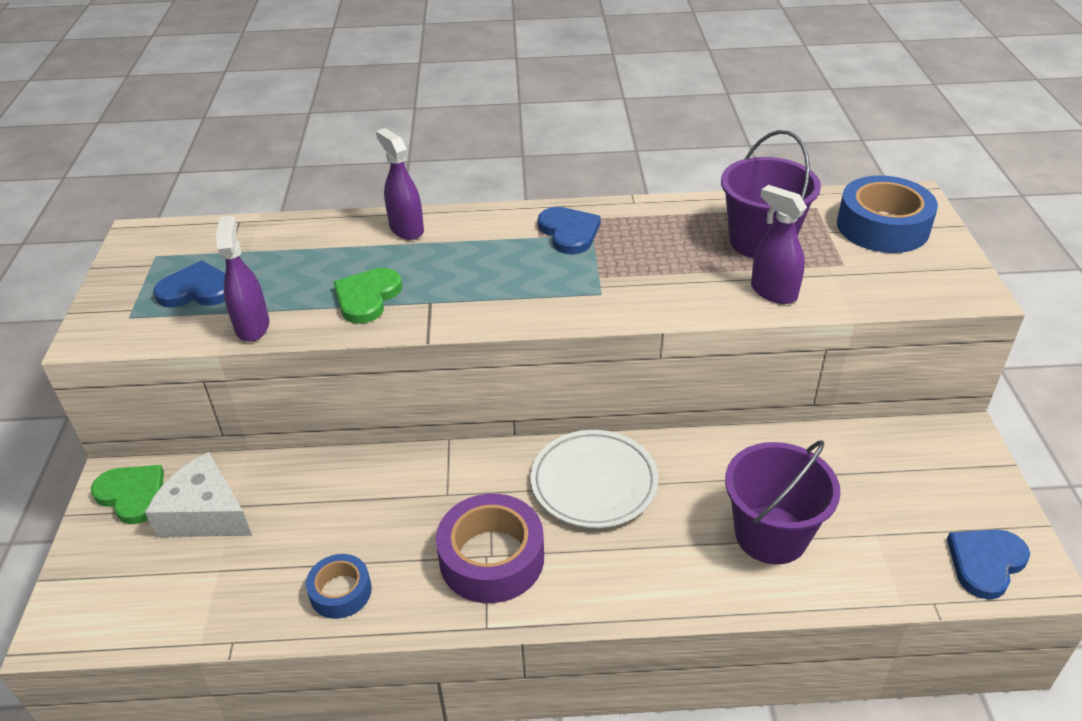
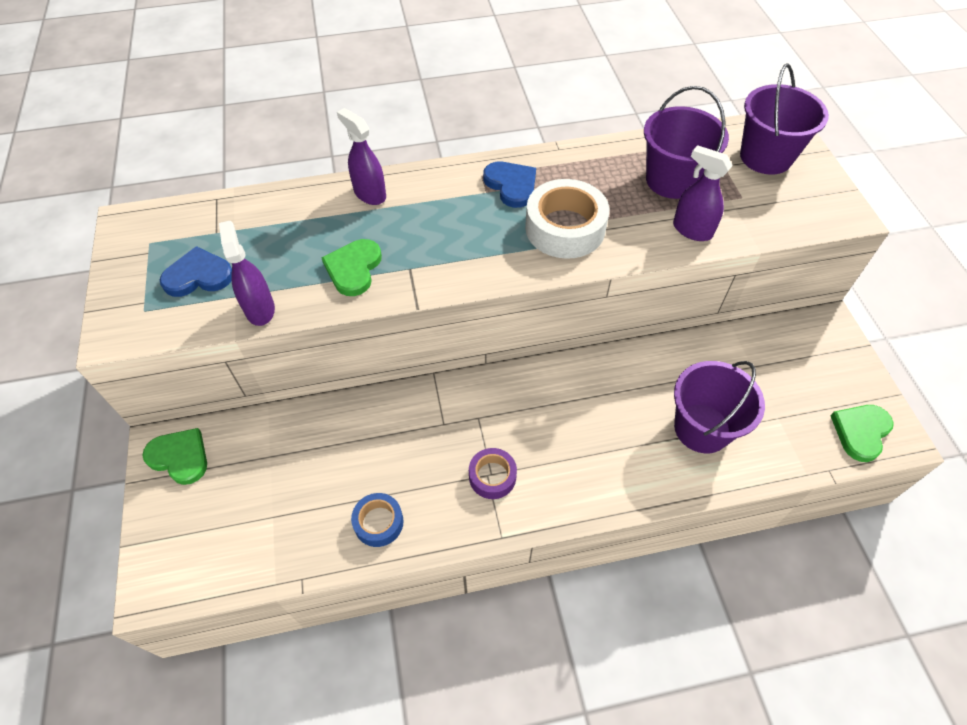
camera: 10 degrees left, 15 degrees up
white cheese [145,452,252,537] -> none
purple tape [436,494,544,603] -> purple tape [469,448,517,499], size x0.57
white plate [530,430,659,528] -> none
blue tape [837,176,938,253] -> purple bucket [740,63,829,175]
blue heart [947,529,1030,600] -> green heart [830,405,894,462]
none -> white tape [525,179,609,259]

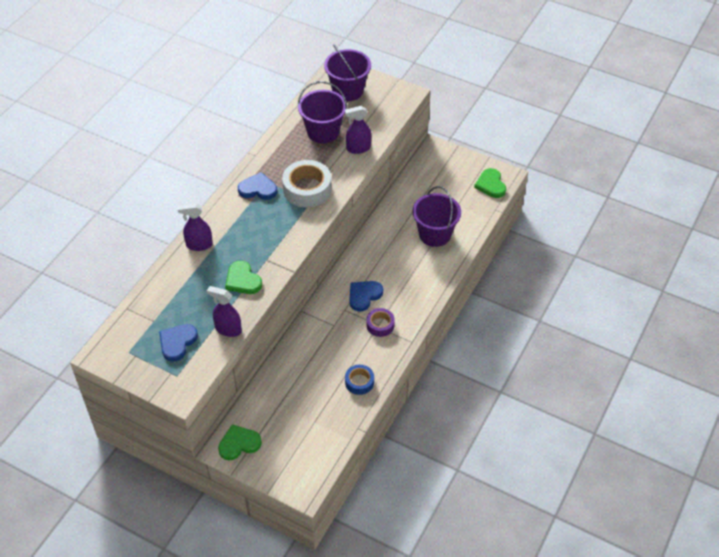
camera: 50 degrees left, 5 degrees down
none -> blue heart [349,281,383,312]

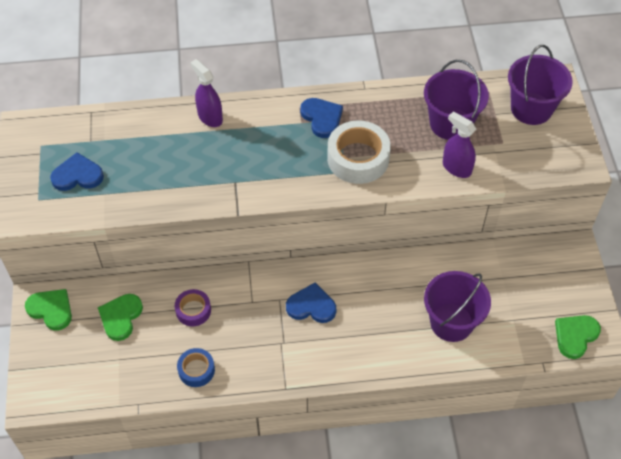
camera: 55 degrees right, 5 degrees up
purple spray bottle [207,286,242,337] -> none
green heart [225,261,262,294] -> green heart moved to [98,294,143,341]
purple tape [366,308,395,337] -> purple tape moved to [175,289,211,326]

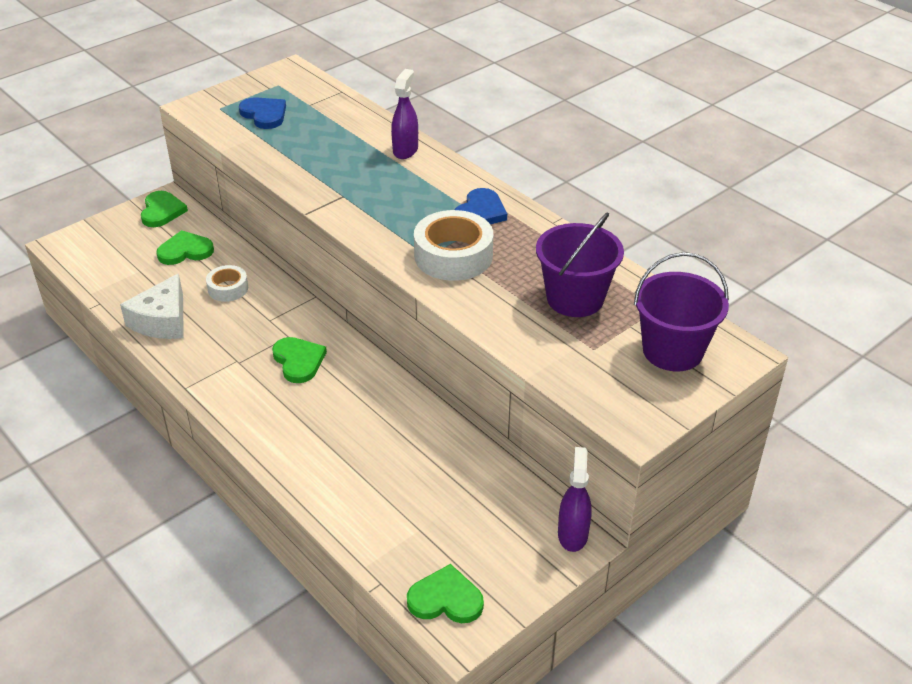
camera: 55 degrees right, 15 degrees down
purple tape [175,289,211,326] -> white tape [206,265,248,302]
blue tape [177,348,215,387] -> white cheese [120,273,184,339]
blue heart [286,283,336,323] -> green heart [272,337,327,383]
purple bucket [424,271,491,342] -> none
purple spray bottle [443,112,477,178] -> purple spray bottle moved to [558,447,592,552]

